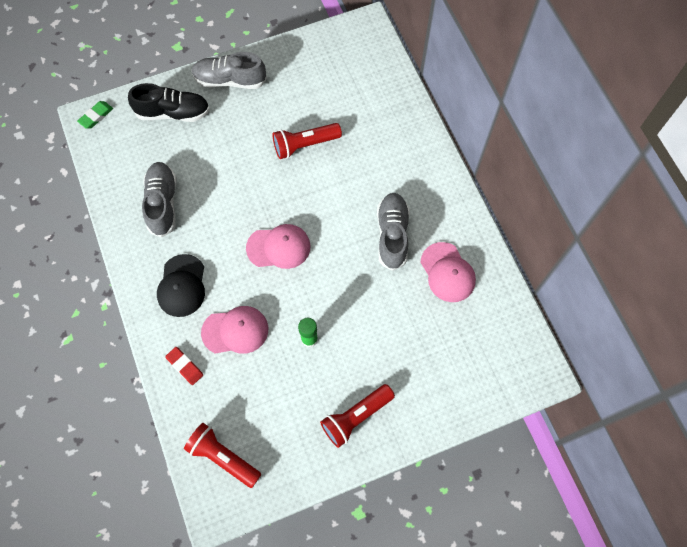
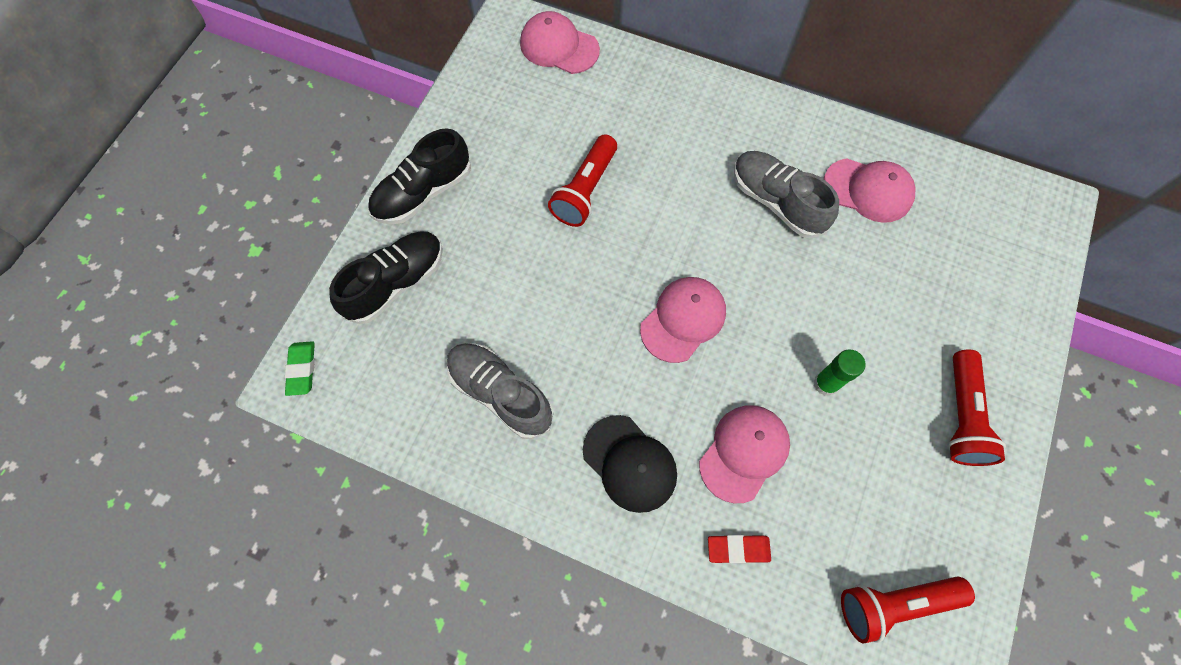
camera: 45 degrees left, 0 degrees up
grey shoe [191,52,267,89] -> black shoe [368,128,471,224]
none -> pink cap [520,11,600,74]

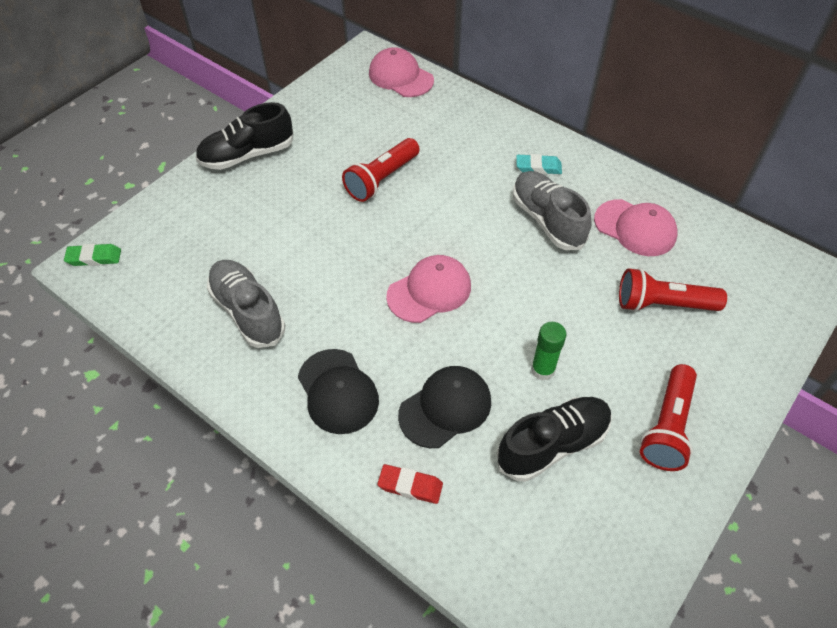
camera: 15 degrees right, 15 degrees down
green eraser [285,341,315,396] -> green eraser turned 75 degrees clockwise [64,244,121,266]
black shoe [329,231,443,324] -> black shoe moved to [497,397,612,482]
pink cap [699,405,790,503] -> black cap [398,366,491,448]
red flashlight [841,576,975,644] -> red flashlight moved to [619,268,727,312]
none -> turquoise eraser [516,154,562,174]

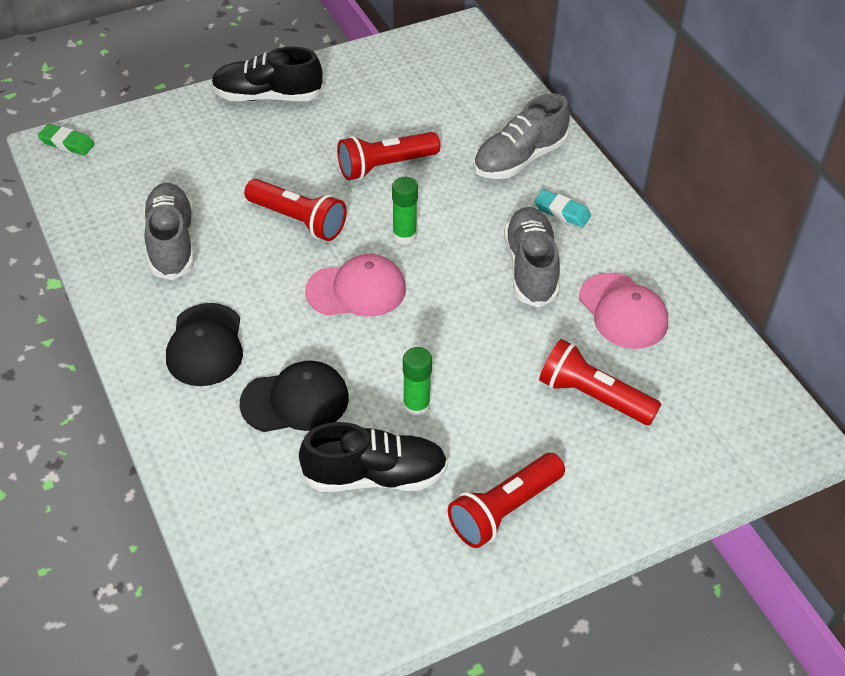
camera: 25 degrees right, 5 degrees down
pink cap [369,47,434,97] -> none
red eraser [378,464,443,504] -> none
none -> red flashlight [244,179,347,241]
none -> green glue stick [392,177,418,245]
none -> grey shoe [473,93,570,179]

